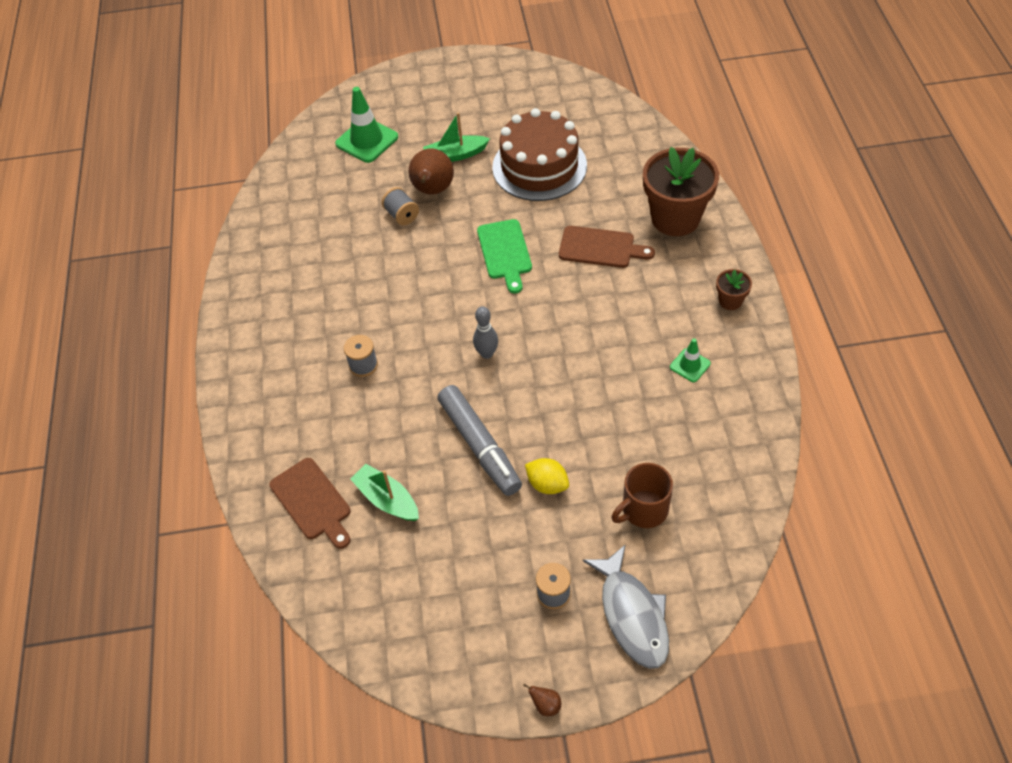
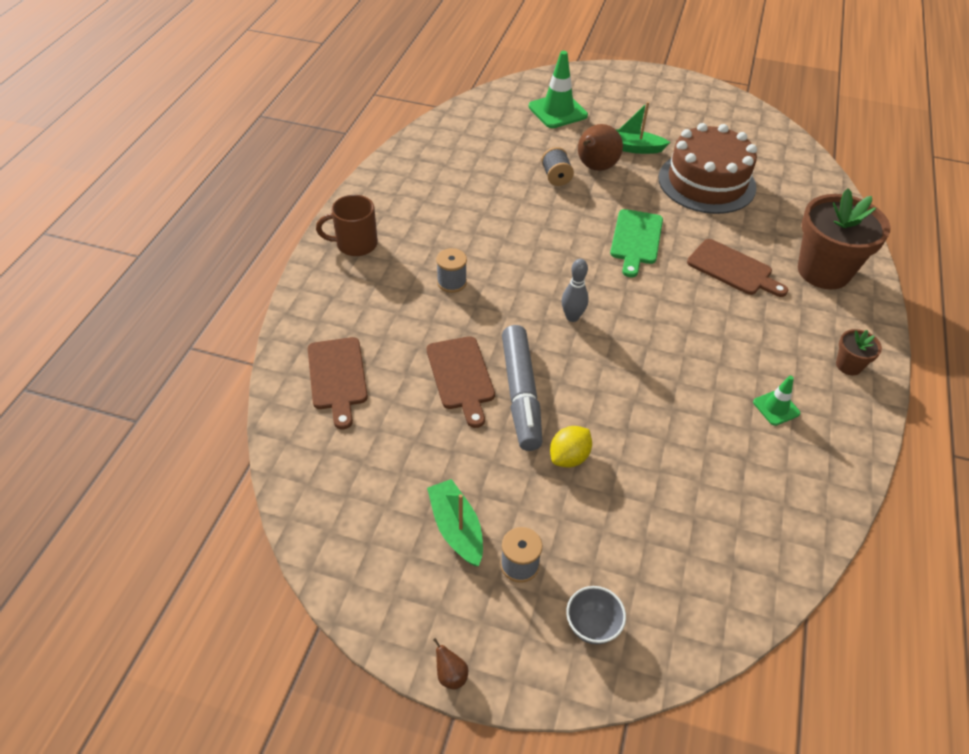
camera: 20 degrees right, 5 degrees down
green boat [350,464,419,521] -> green boat moved to [427,479,483,566]
yellow lemon [525,458,569,494] -> yellow lemon turned 75 degrees clockwise [550,426,592,468]
grey fish [583,544,669,669] -> grey bowl [566,586,626,644]
brown mug [611,463,673,528] -> brown mug moved to [316,195,378,256]
none -> brown cutting board [427,336,495,428]

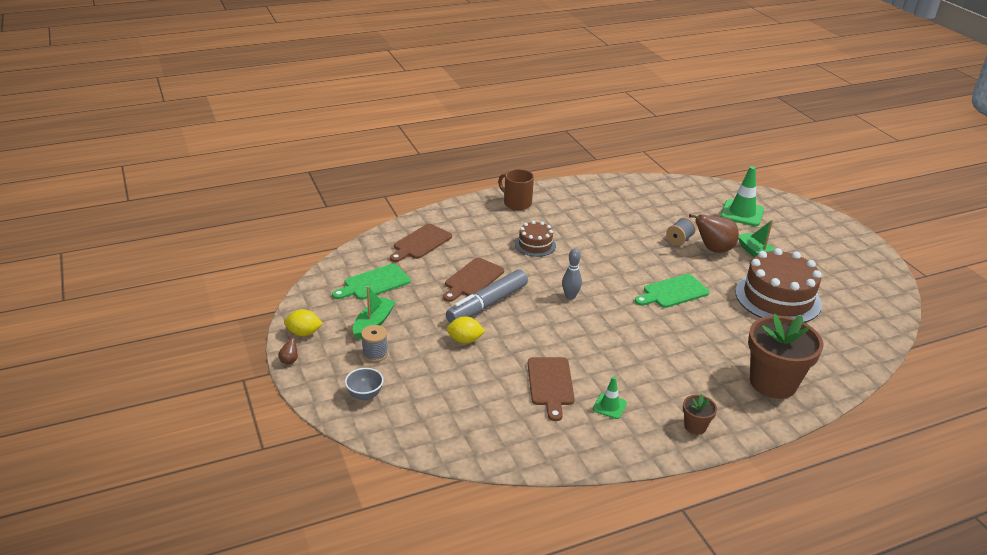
camera: 50 degrees right, 15 degrees down
grey spool [436,248,467,293] -> brown cake [515,221,556,257]
brown cutting board [687,239,788,297] -> brown cutting board moved to [528,357,575,421]
none -> yellow lemon [284,309,323,336]
none -> green cutting board [332,264,411,300]

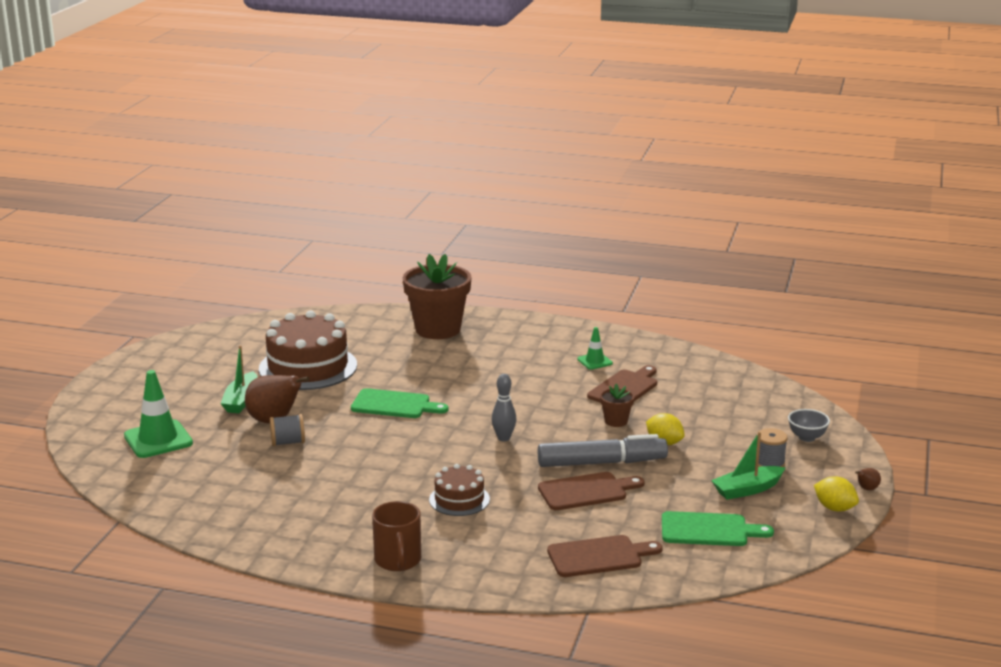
camera: 140 degrees left, 10 degrees down
brown flower pot [683,394,717,435] -> brown flower pot moved to [600,384,634,427]

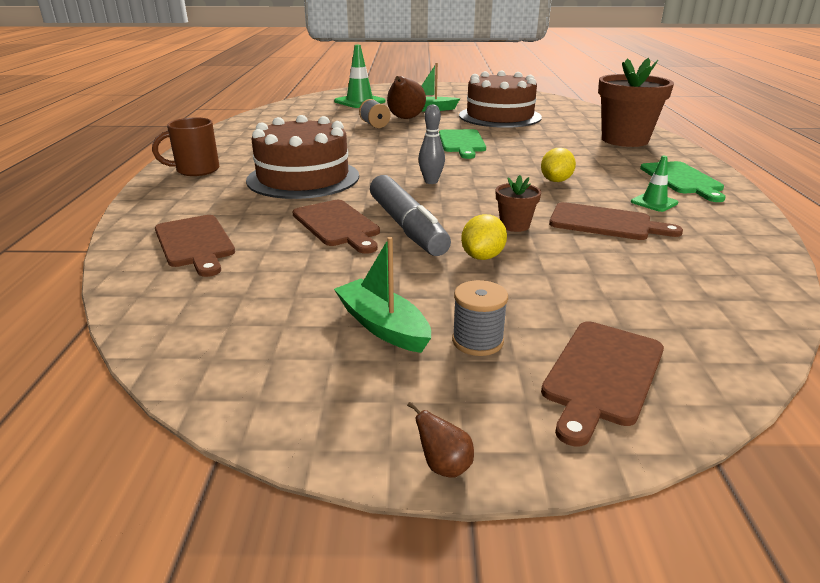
camera: 75 degrees right, 5 degrees up
brown cake [429,464,490,516] -> brown cake [246,115,359,199], size x1.90
green cutting board [662,511,774,546] -> green cutting board moved to [640,161,726,202]
grey bowl [788,409,830,442] -> brown cutting board [541,321,664,447]
yellow lemon [814,477,859,511] -> yellow lemon moved to [541,148,576,182]

